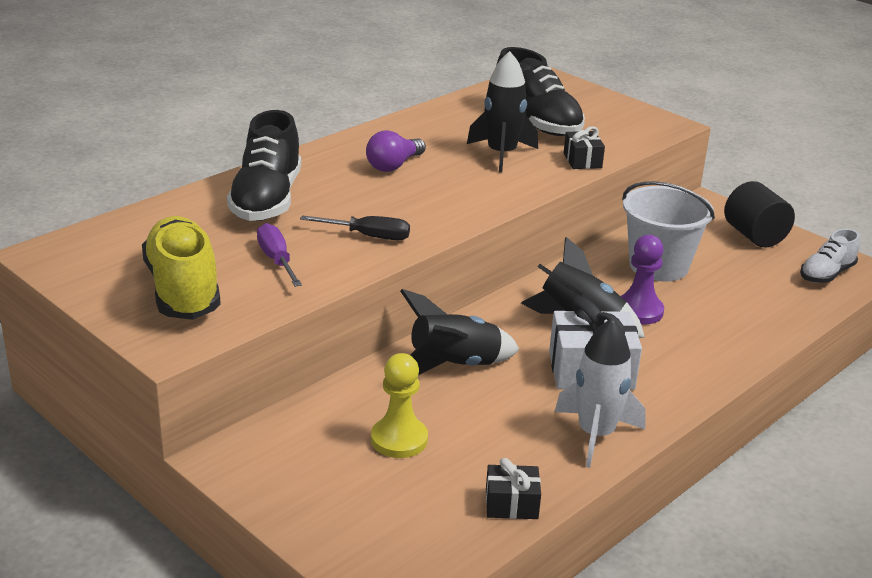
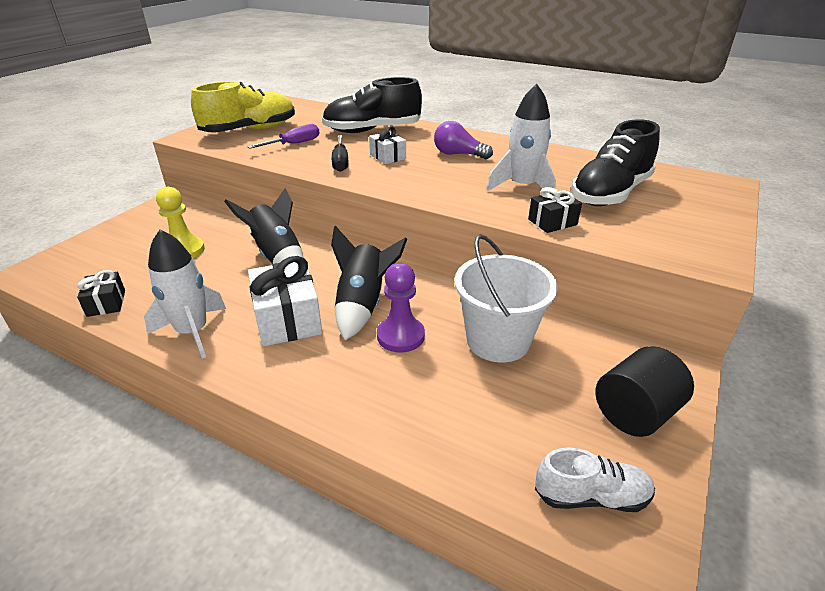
camera: 75 degrees right, 5 degrees up
black rocket [467,51,538,173] -> white rocket [487,84,556,193]
white shoe [800,229,860,283] -> white shoe turned 150 degrees clockwise [535,447,655,512]
none -> white gift [369,126,406,164]

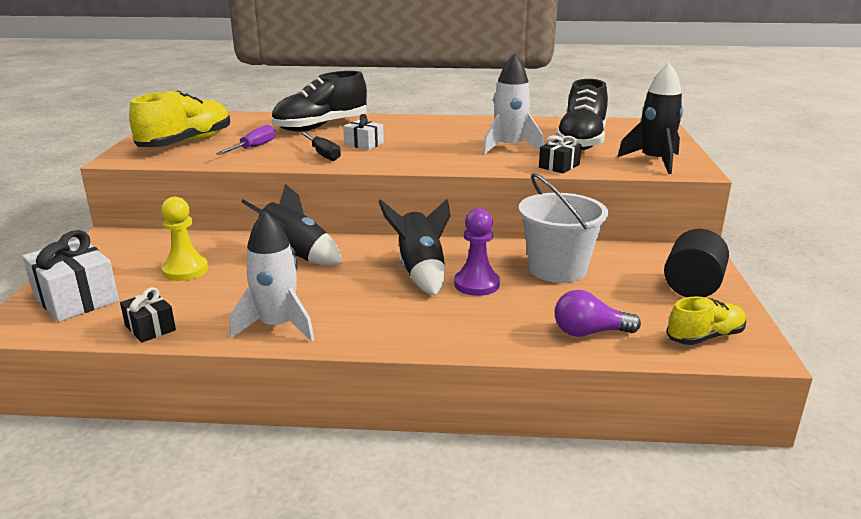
camera: 25 degrees left, 10 degrees down
white gift [248,256,322,346] -> white gift moved to [22,230,119,322]
purple light bulb [434,121,493,159] -> purple light bulb moved to [555,290,641,337]
white shoe [535,447,655,512] -> yellow shoe [667,296,746,345]
none -> black rocket [617,63,683,174]

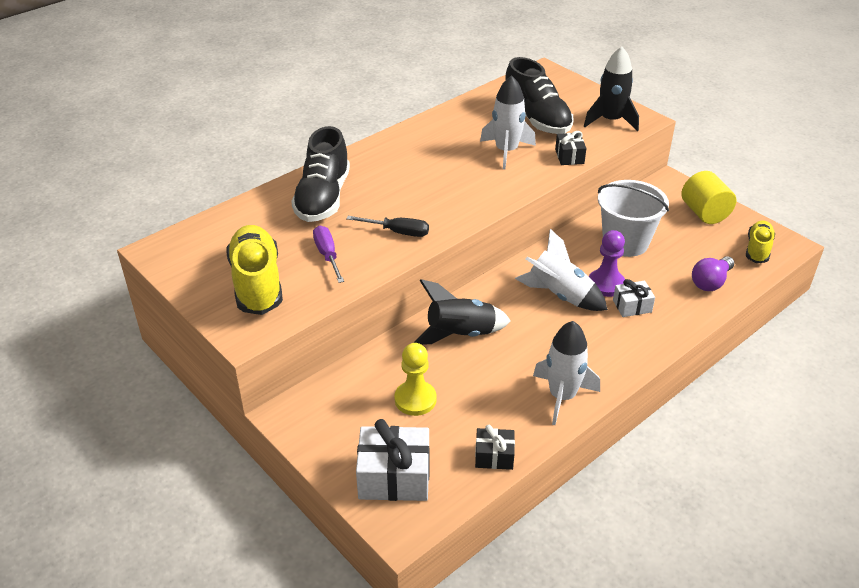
camera: 45 degrees left, 15 degrees up
white gift [343,114,384,150] -> white gift moved to [613,279,655,317]
black rocket [378,199,451,296] -> white rocket [515,229,608,311]
black cylinder [664,229,729,297] -> yellow cylinder [681,171,736,224]

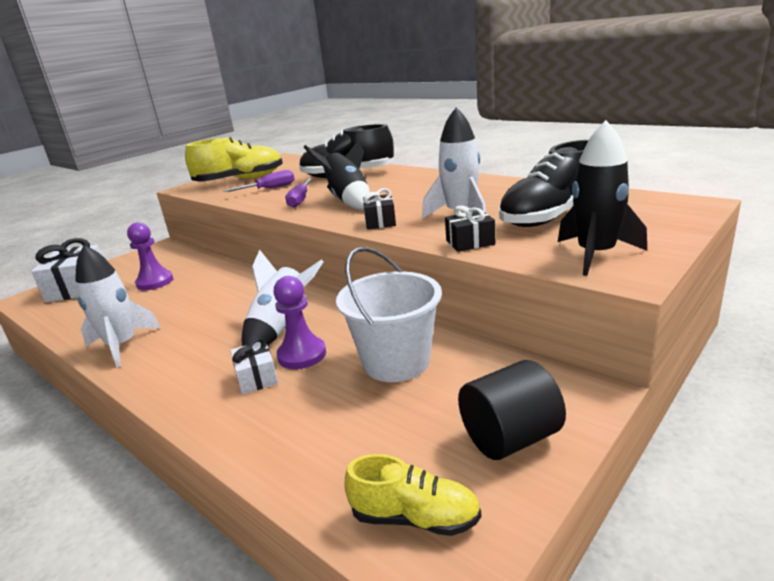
camera: 85 degrees right, 15 degrees down
black screwdriver [346,216,429,237] -> purple screwdriver [285,179,312,208]
yellow pawn [395,343,436,416] -> purple pawn [127,222,173,290]
black rocket [414,279,510,345] -> black rocket moved to [304,140,370,210]
black gift [475,425,515,470] -> black gift moved to [363,188,396,229]
yellow cylinder [681,171,736,224] -> black cylinder [458,360,566,460]
purple light bulb [692,256,734,291] -> none

